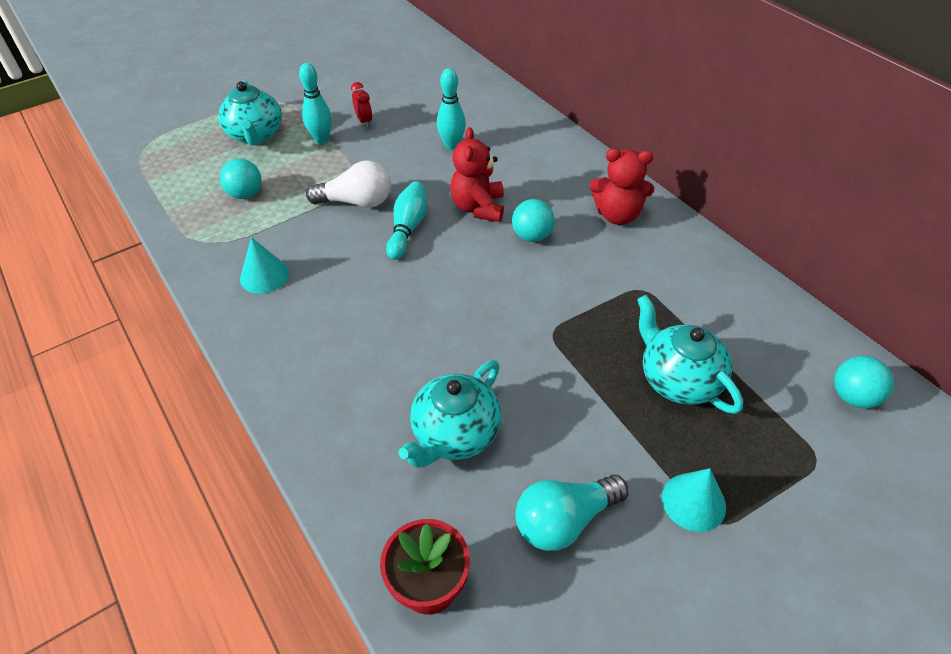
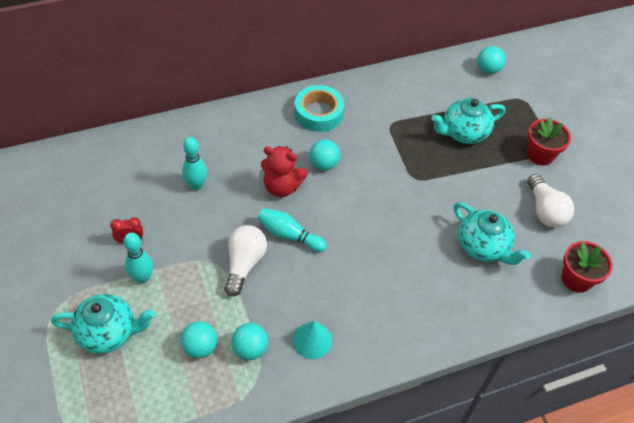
camera: 80 degrees left, 5 degrees up
turquoise light bulb [515,475,628,551] -> white light bulb [527,174,574,228]
red teddy bear [590,148,654,225] -> turquoise tape [295,85,344,132]
turquoise cone [662,468,726,532] -> red flower pot [527,117,571,165]
none -> turquoise ball [231,323,268,360]

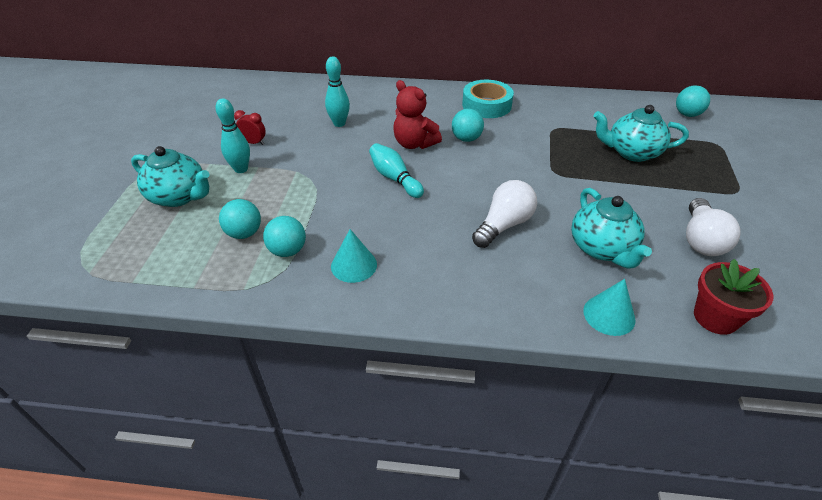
camera: 30 degrees right, 10 degrees down
white light bulb [225,225,267,297] -> white light bulb moved to [472,180,537,248]
red flower pot [527,117,571,165] -> none
none -> turquoise cone [583,279,636,336]

